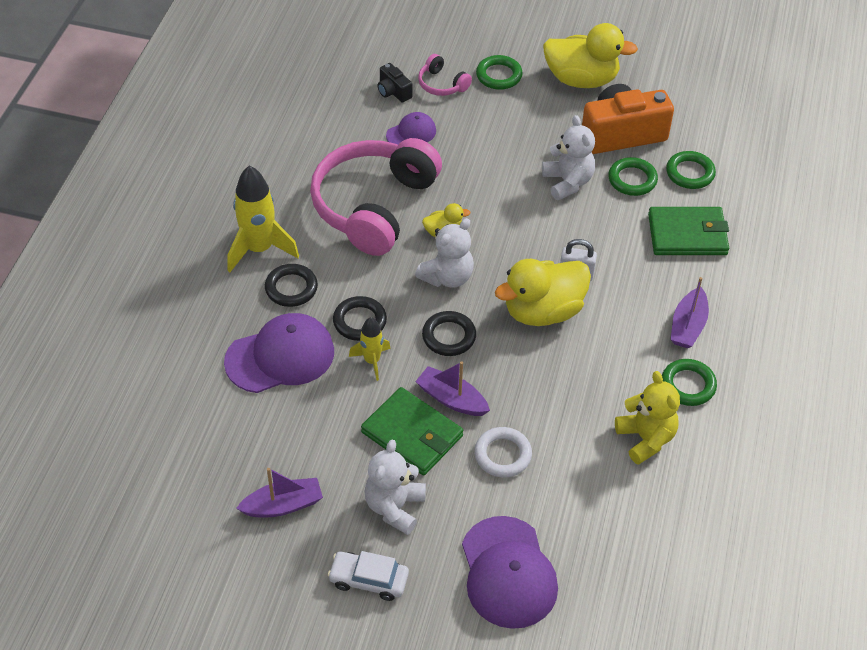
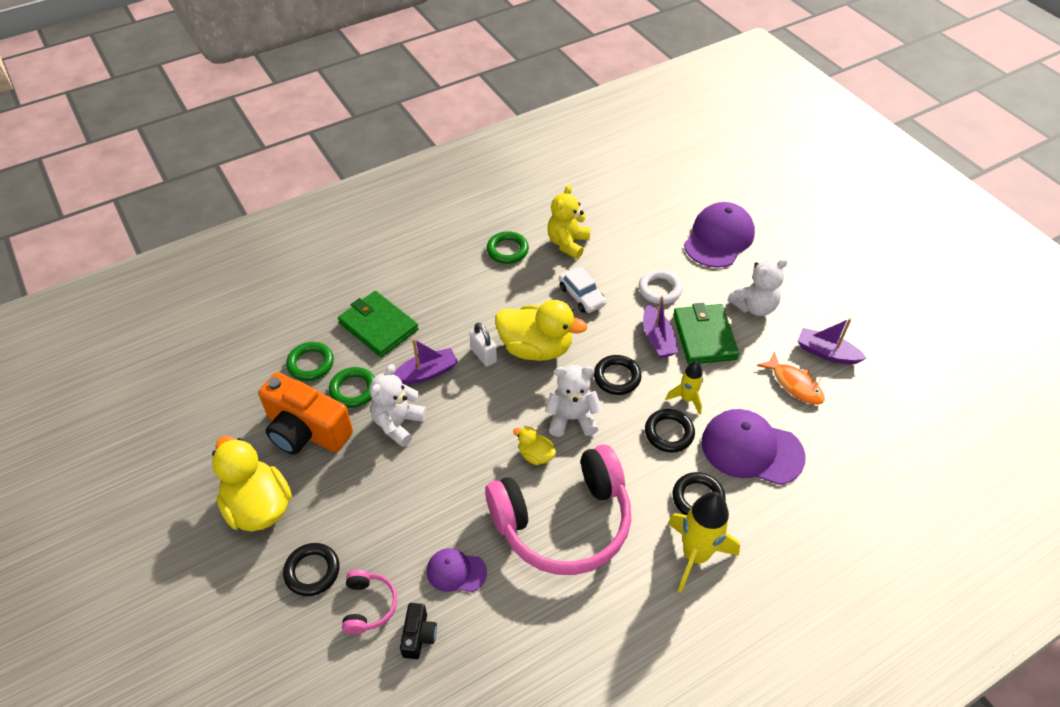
camera: 135 degrees left, 0 degrees up
white car [328,551,409,601] -> white car moved to [559,267,606,313]
green ring [476,55,523,90] -> black ring [283,543,340,596]
purple boat [671,277,709,348] -> purple boat moved to [394,338,458,384]
none -> orange fish [757,352,825,405]

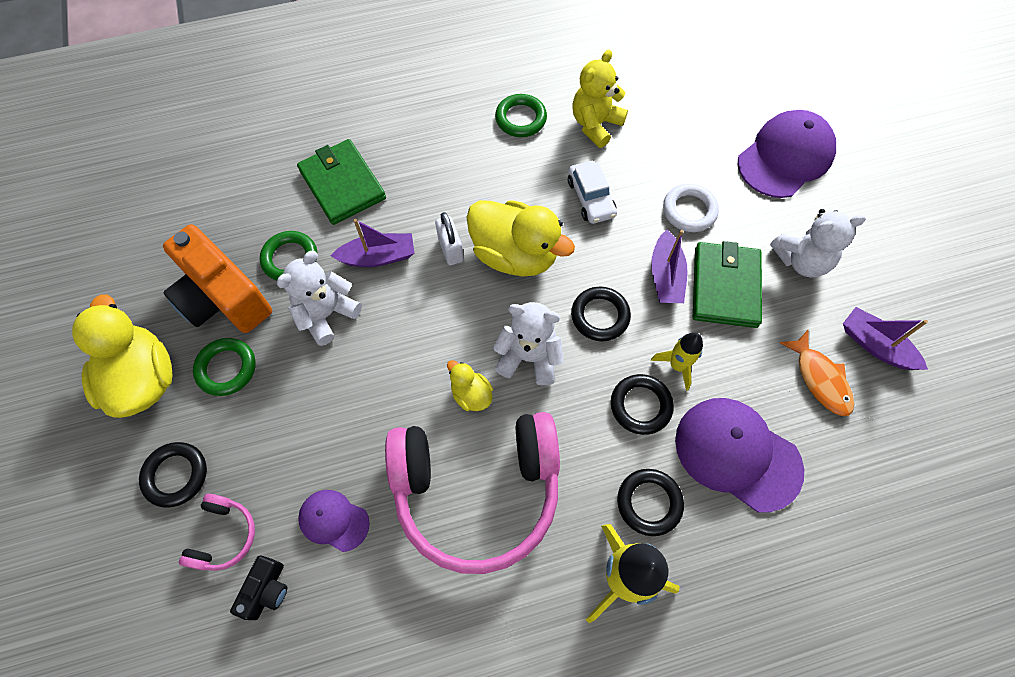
camera: 15 degrees right, 15 degrees up
green ring [286,342,334,381] -> green ring moved to [193,338,256,396]

